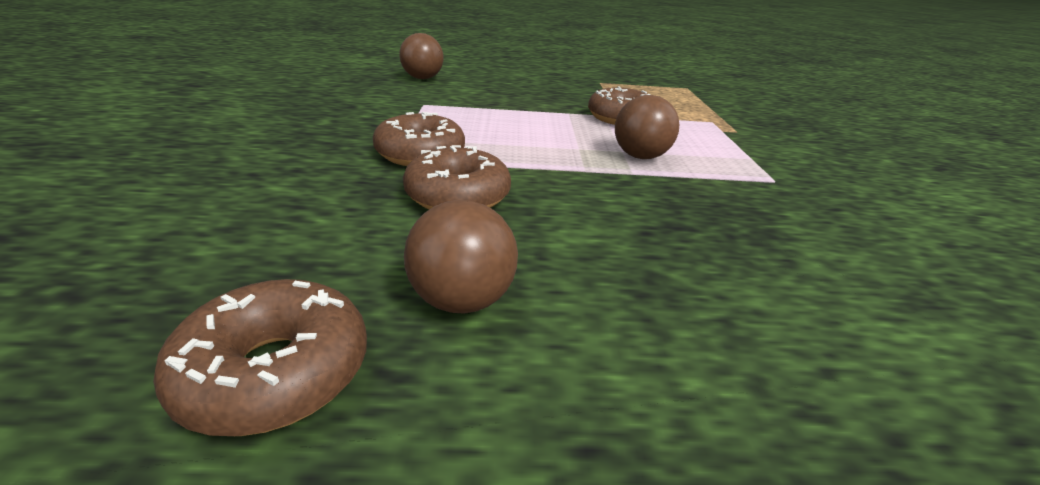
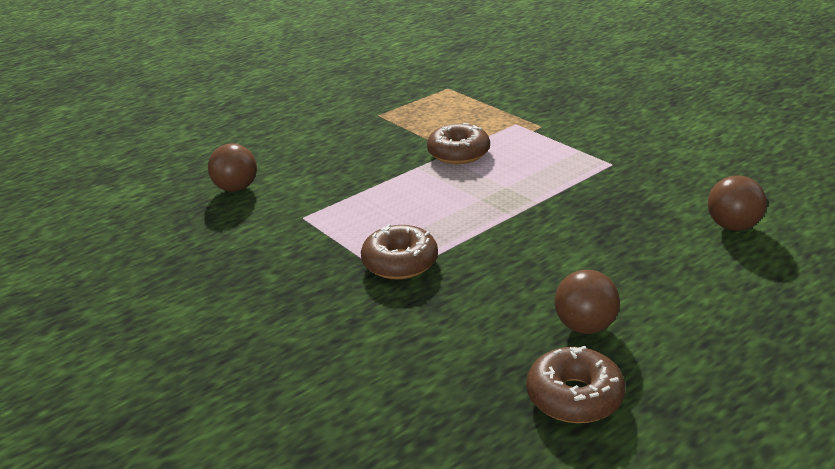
camera: 35 degrees left, 0 degrees up
brown donut [403,145,511,210] -> none
brown ball [615,95,679,159] -> brown ball moved to [708,176,767,231]

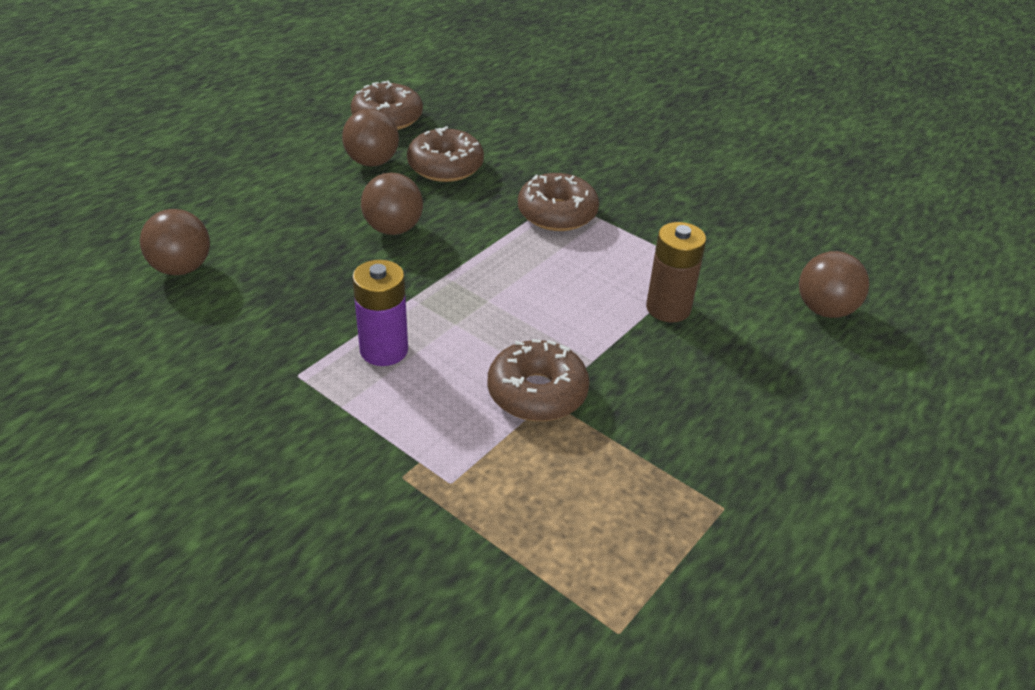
camera: 165 degrees right, 10 degrees up
none -> purple battery [352,260,408,366]
none -> brown ball [361,173,423,235]
none -> brown donut [407,126,484,182]
none -> brown battery [646,222,706,322]

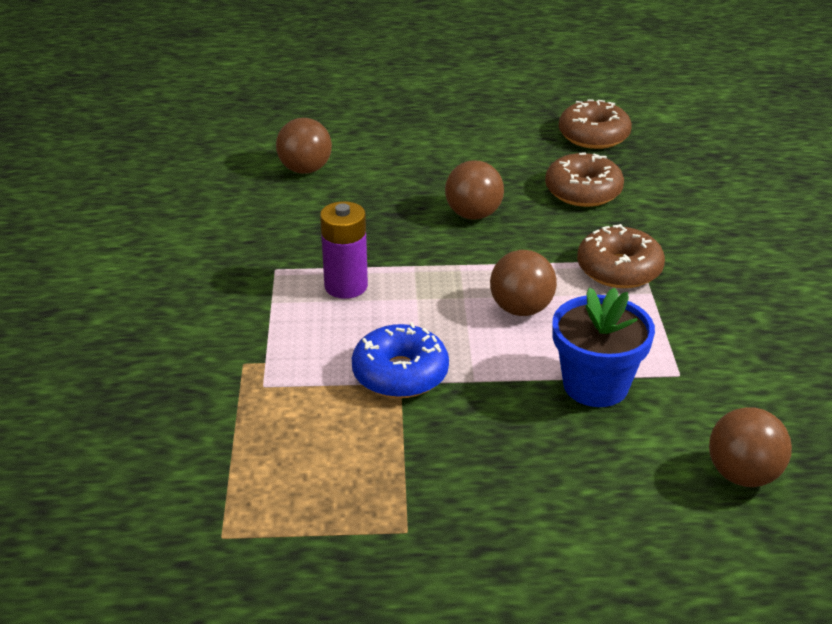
camera: 50 degrees right, 5 degrees down
brown ball [342,109,399,167] -> brown ball moved to [490,250,557,316]
brown donut [488,339,590,421] -> blue donut [352,322,449,398]
brown battery [646,222,706,322] -> blue flower pot [552,287,655,407]

